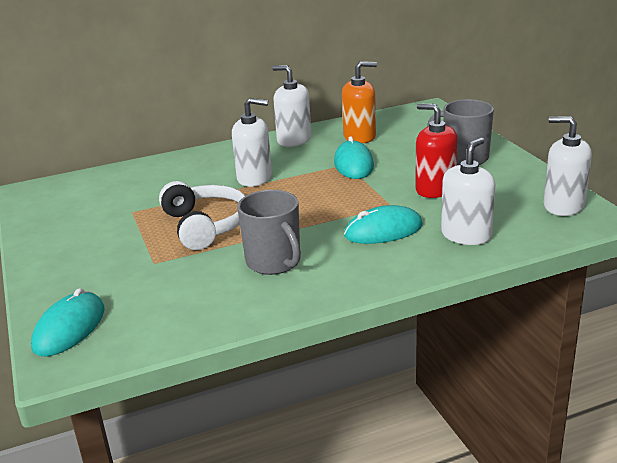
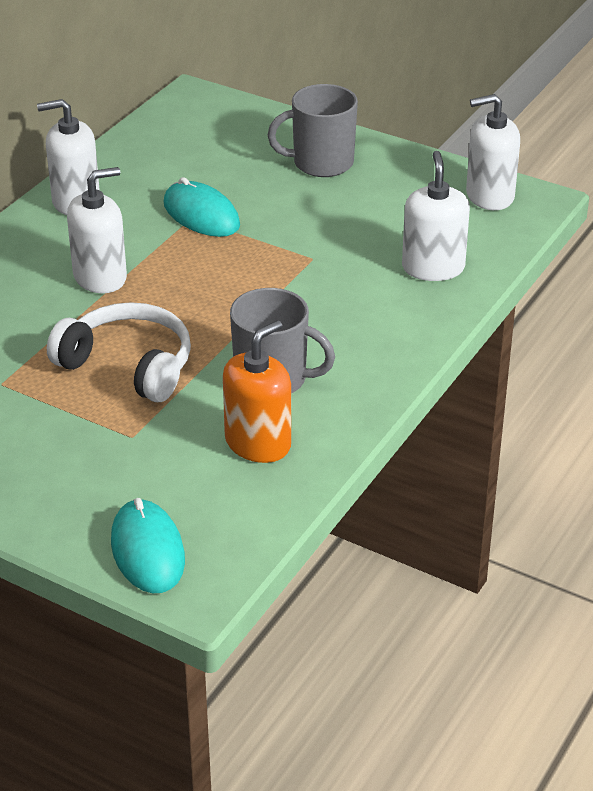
camera: 40 degrees left, 10 degrees up
orange soap dispenser [342,61,377,143] -> orange soap dispenser moved to [223,320,291,463]
turquoise mouse [344,205,423,244] -> none
red soap dispenser [415,103,458,198] -> none

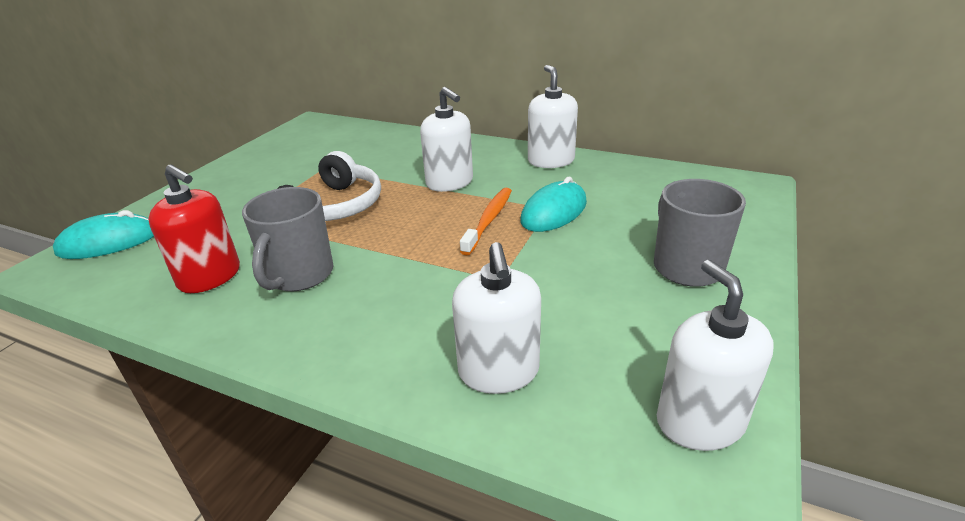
camera: 85 degrees right, 5 degrees down
orange soap dispenser [223,320,291,463] -> red soap dispenser [148,165,240,293]
white soap dispenser [402,151,470,281] -> white soap dispenser turned 90 degrees clockwise [452,242,541,394]
none -> orange toothbrush [460,188,512,255]

